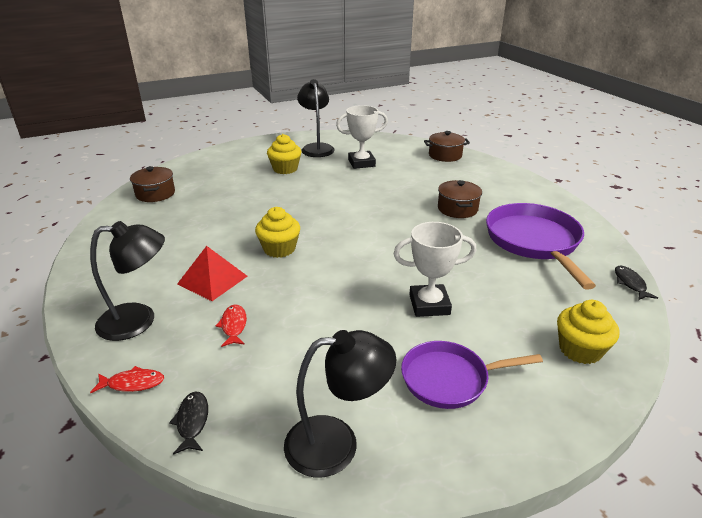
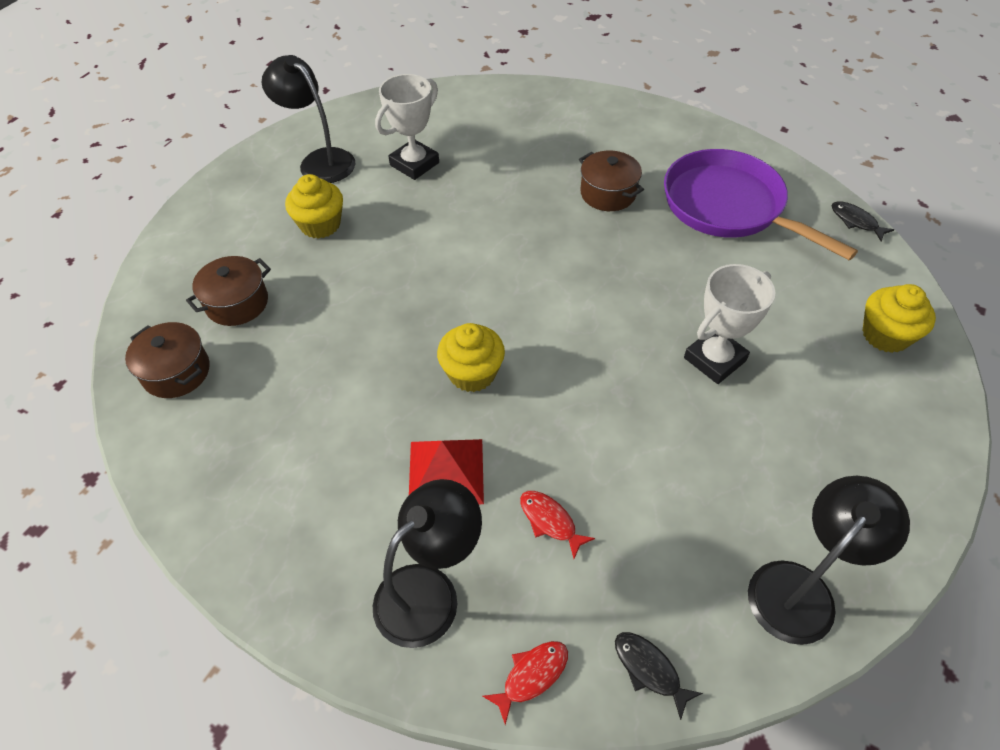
camera: 35 degrees left, 20 degrees up
purple pan [401,341,543,409] -> none
brown pot [424,131,470,162] -> brown pot moved to [186,256,271,326]

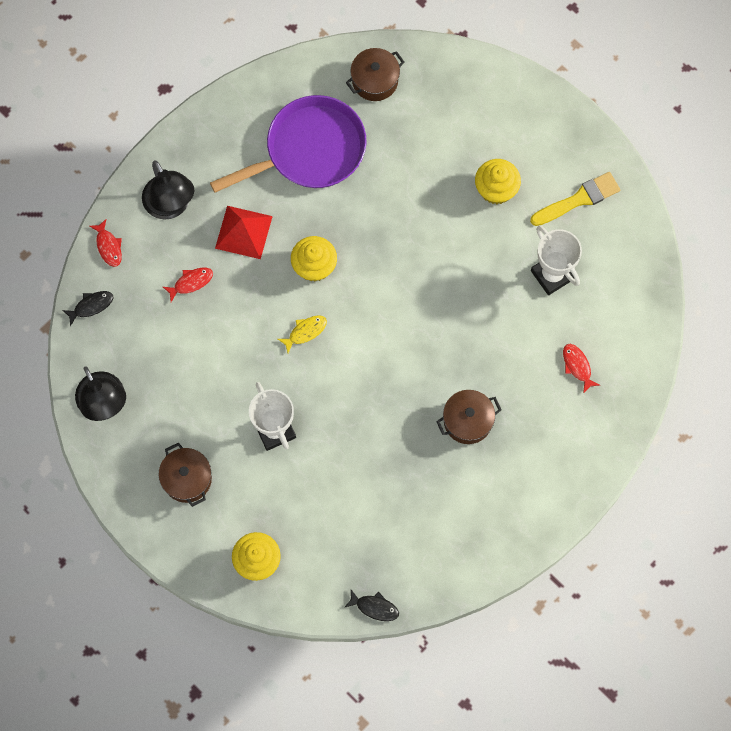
camera: 105 degrees right, 20 degrees up
brown pot [186,256,271,326] -> brown pot moved to [159,443,212,507]
black lamp [262,55,355,183] -> yellow brush [530,172,620,226]
purple pan [664,149,858,260] -> purple pan moved to [210,95,367,193]
black fish [831,201,894,241] -> black fish turned 45 degrees clockwise [344,590,399,621]
none -> yellow fish [278,315,327,353]
none -> red fish [563,344,600,394]

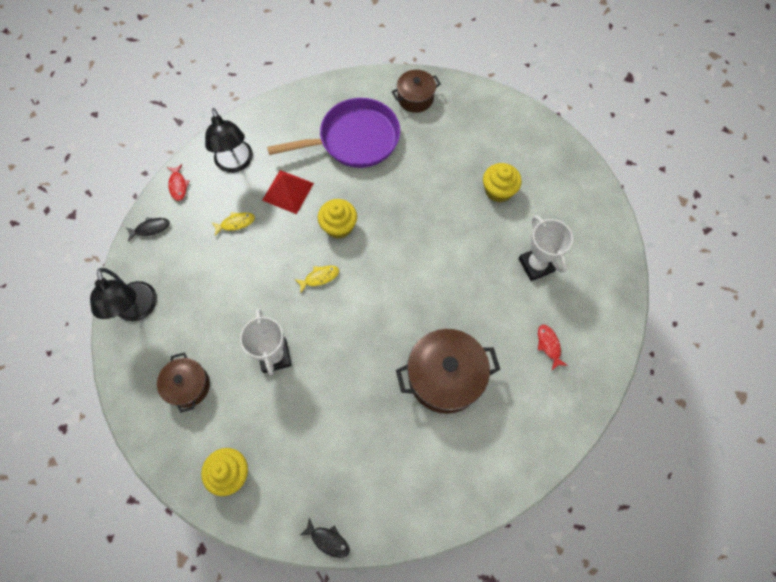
camera: 10 degrees right, 5 degrees down
red fish [163,268,213,302] -> yellow fish [211,212,255,236]
brown pot [436,390,501,444] -> brown pot [396,329,500,414], size x1.68
yellow brush [530,172,620,226] -> none

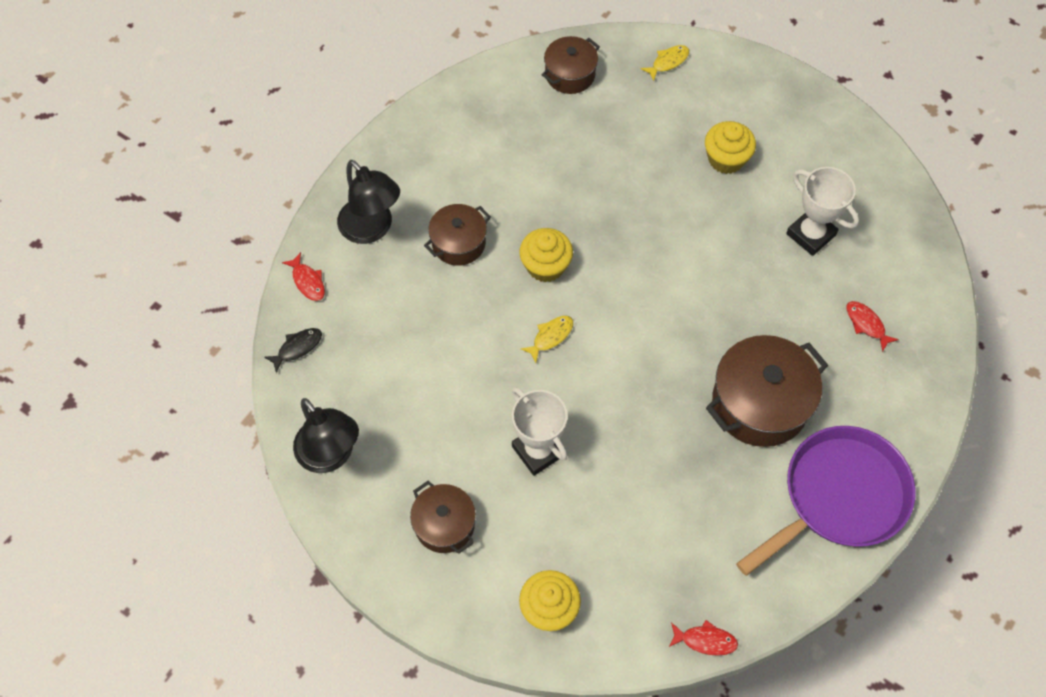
camera: 20 degrees left, 5 degrees down
yellow fish [211,212,255,236] -> yellow fish moved to [641,45,689,81]
red pyramid [262,170,314,214] -> brown pot [424,204,491,266]
purple pan [267,98,400,168] -> purple pan moved to [736,426,915,576]
black fish [300,518,350,558] -> red fish [669,620,738,656]

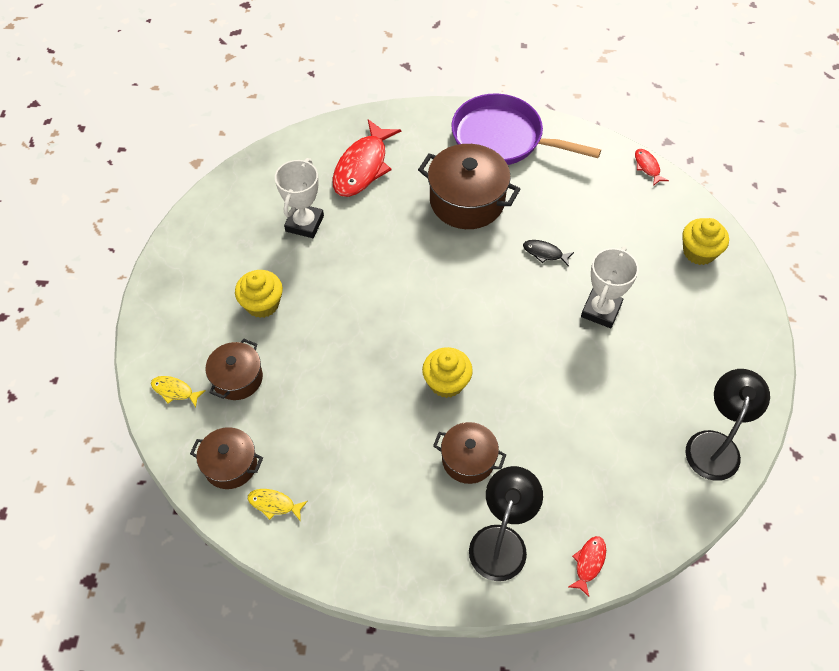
camera: 120 degrees left, 5 degrees down
black fish [264,328,322,373] -> black fish moved to [523,240,574,267]
brown pot [410,481,476,554] -> brown pot moved to [205,339,263,400]
yellow fish [520,316,573,363] -> yellow fish moved to [248,489,308,520]
red fish [847,301,899,352] -> red fish [333,119,401,197], size x2.18

